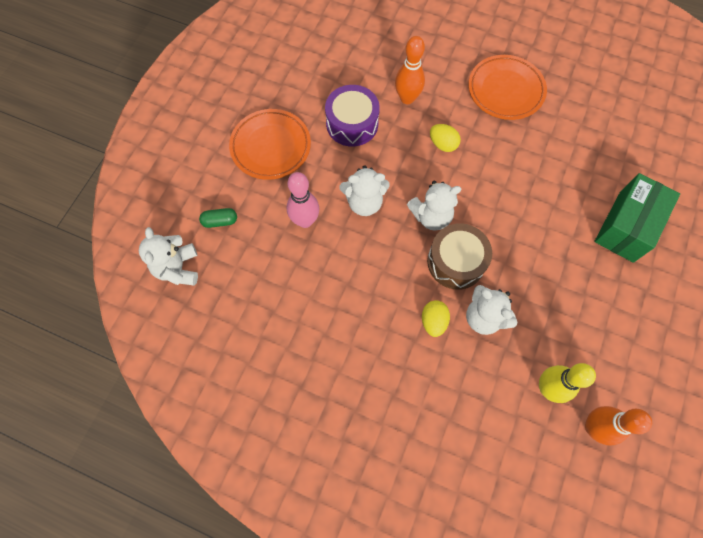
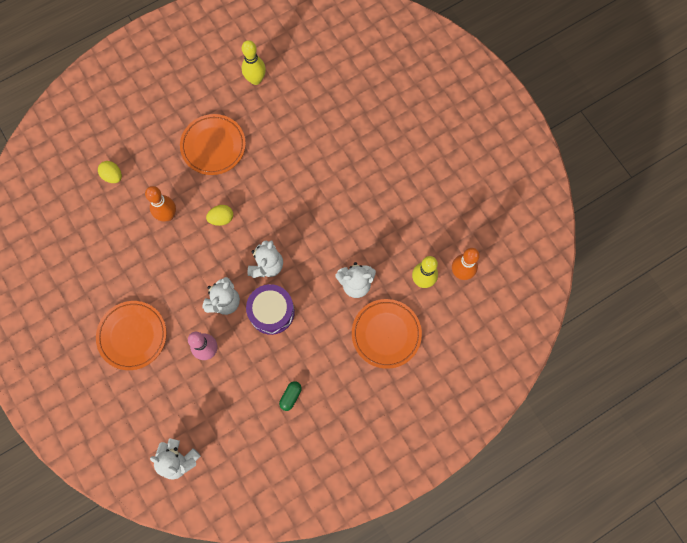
camera: 55 degrees left, 5 degrees up
green capsule [199,208,237,228] -> green capsule moved to [279,381,302,411]
purple drum [325,85,380,147] -> purple drum moved to [246,284,295,335]
yellow egg [422,300,450,337] -> yellow egg moved to [98,161,122,183]
brown drum [427,223,492,290] -> none
green box [594,173,680,263] -> none
none -> yellow bowling pin [242,40,266,85]
none -> orange plate [352,299,422,369]

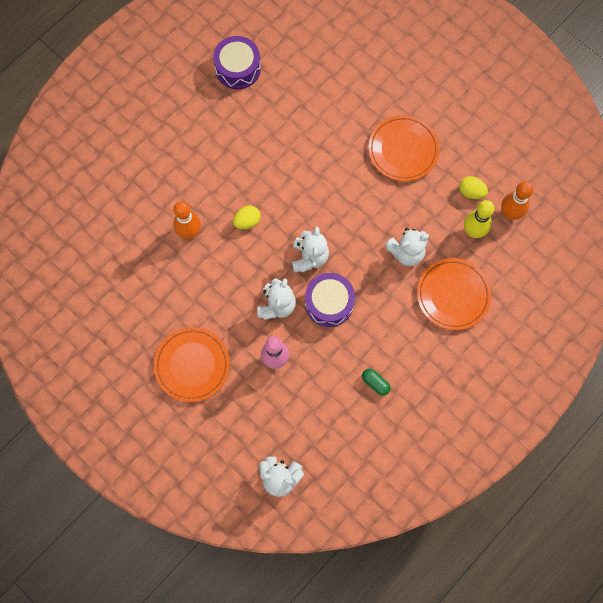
camera: 15 degrees left, 0 degrees up
yellow egg [98,161,122,183] -> yellow egg moved to [459,176,488,199]
orange plate [180,114,246,175] -> orange plate moved to [368,115,440,181]
yellow bowling pin [242,40,266,85] -> purple drum [213,36,261,89]
green capsule [279,381,302,411] -> green capsule turned 60 degrees counterclockwise [362,369,391,396]

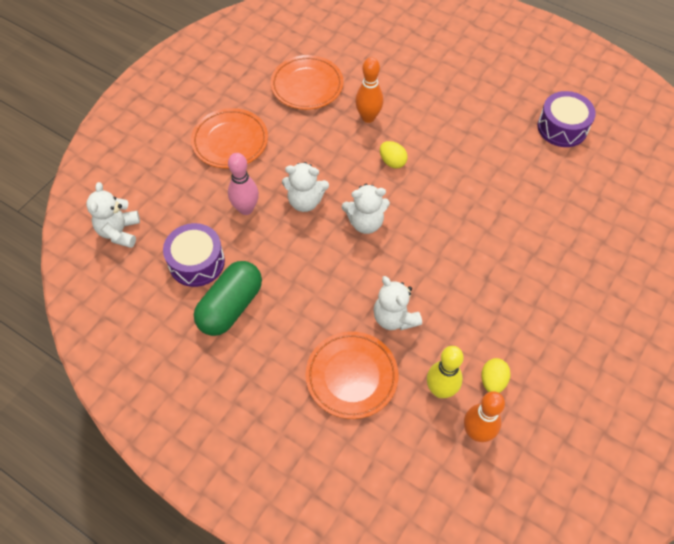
camera: 80 degrees right, 15 degrees down
purple drum [305,273,355,327] -> purple drum moved to [163,223,225,287]
green capsule [362,369,391,396] -> green capsule [194,261,262,336], size x2.24
orange plate [368,115,440,181] -> orange plate moved to [271,55,344,110]

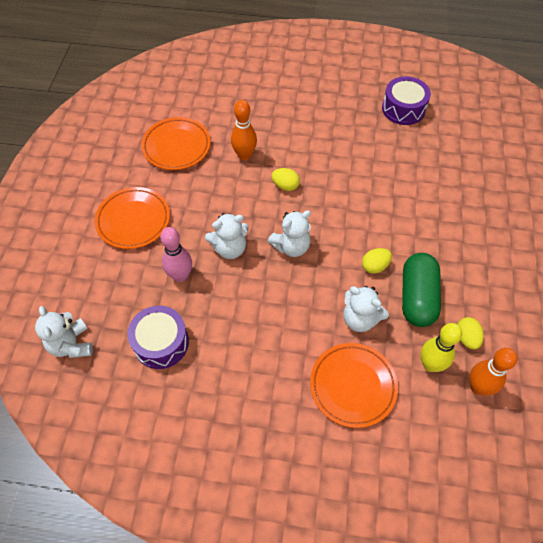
camera: 25 degrees left, 0 degrees up
green capsule [194,261,262,336] -> green capsule moved to [402,253,441,327]
none -> yellow egg [362,248,392,274]

